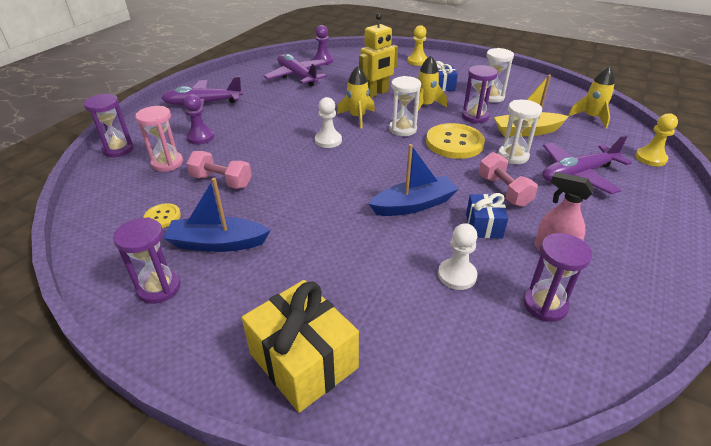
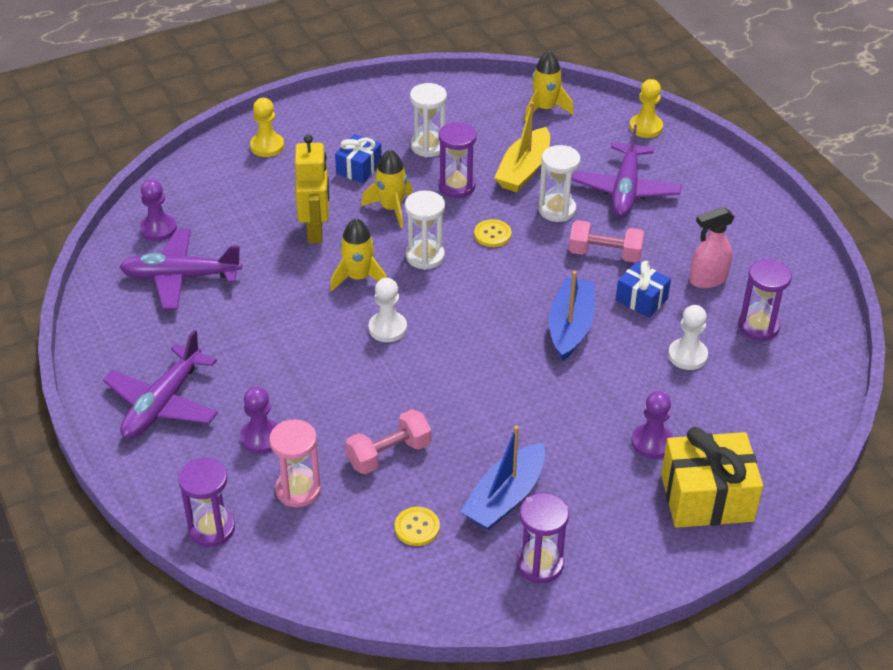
camera: 55 degrees left, 5 degrees up
yellow button [426,123,485,159] -> yellow button [474,219,511,247], size x0.49
none -> purple pawn [632,391,673,459]

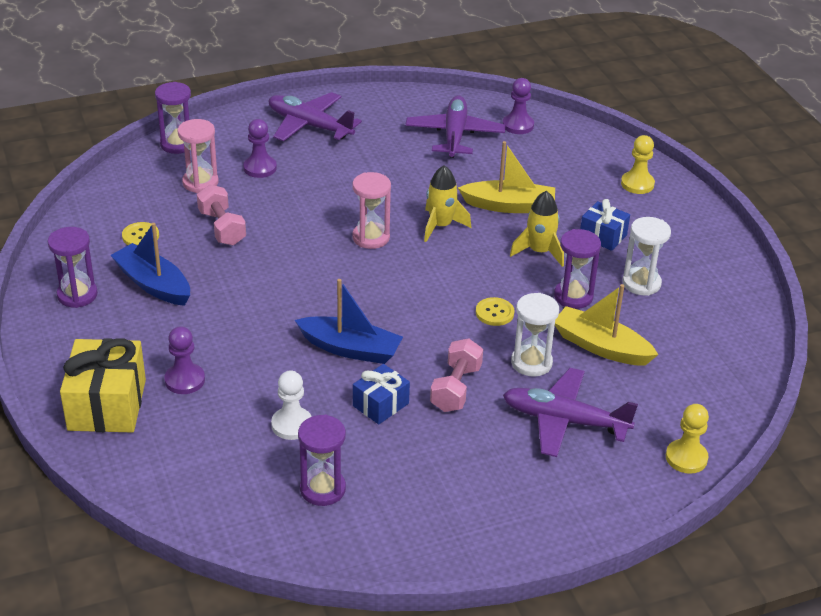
camera: 95 degrees right, 5 degrees down
yellow robot [295,134,329,243] -> yellow boat [458,141,555,213]
white pawn [369,278,407,342] -> pink hourglass [352,172,391,249]
white hourglass [405,190,445,270] -> none
yellow rocket [524,51,574,121] -> none
pink spray bottle [689,207,735,288] -> none

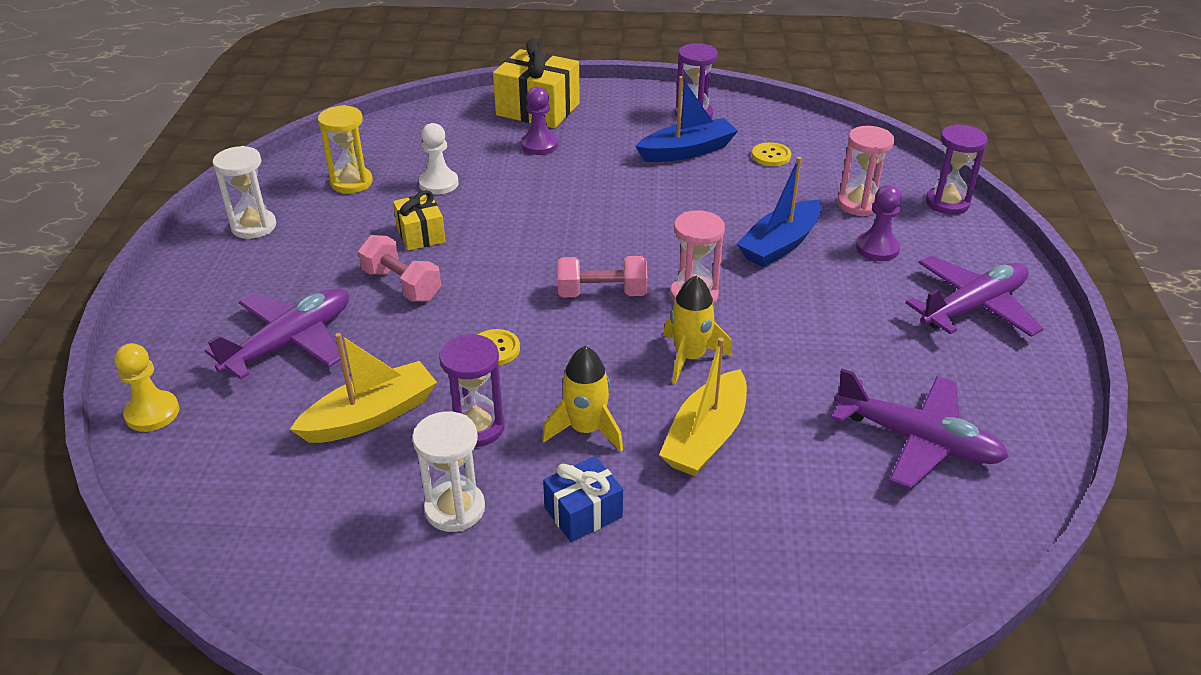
camera: 115 degrees right, 0 degrees up
pink dumbbell [197,185,246,245] -> pink dumbbell moved to [557,256,647,297]
blue boat [295,279,403,364] -> blue boat moved to [737,157,822,267]
purple hourglass [298,415,346,506] -> yellow hourglass [318,105,373,193]
blue gift [353,364,410,424] -> yellow gift [393,190,446,251]
purple pawn [503,78,534,134] -> none
white hourglass [511,293,559,377] -> white hourglass moved to [213,146,276,239]
yellow pawn [621,135,655,194] -> none

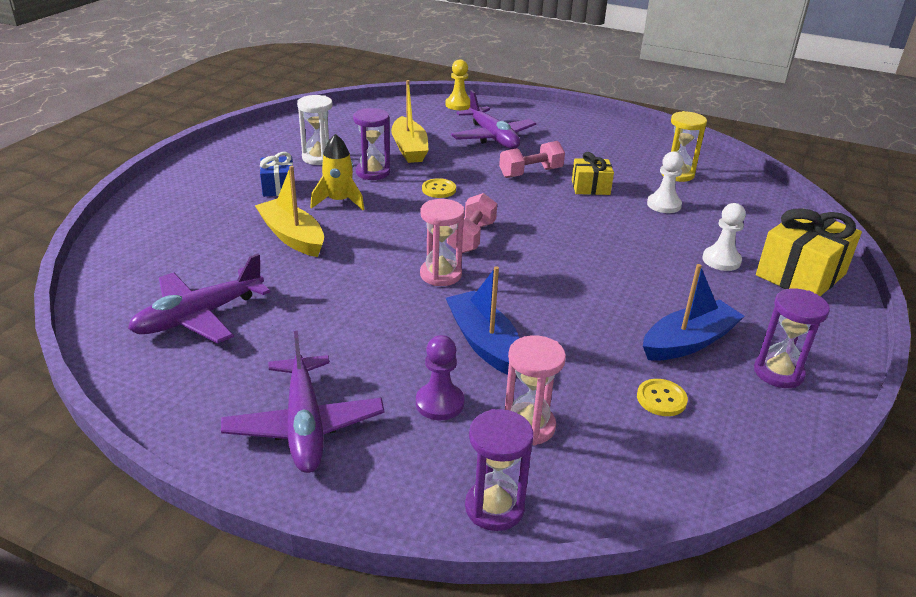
camera: 110 degrees right, 5 degrees down
white hourglass [213,146,276,239] -> none
purple pawn [521,86,558,155] -> white pawn [702,203,746,271]
blue boat [635,76,738,162] -> blue boat turned 120 degrees counterclockwise [643,264,744,361]
yellow rocket [663,276,732,384] -> none

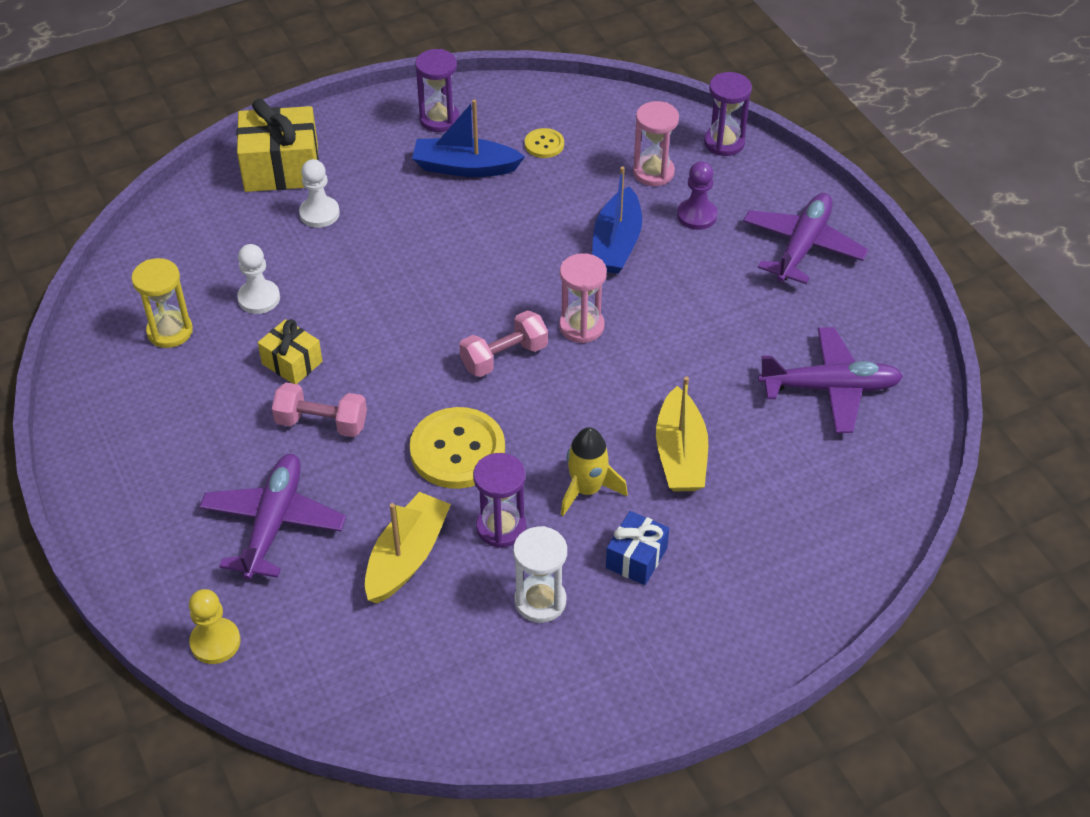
camera: 140 degrees left, 15 degrees up
yellow button [422,178,456,198] -> yellow button [409,407,505,489], size x2.03

